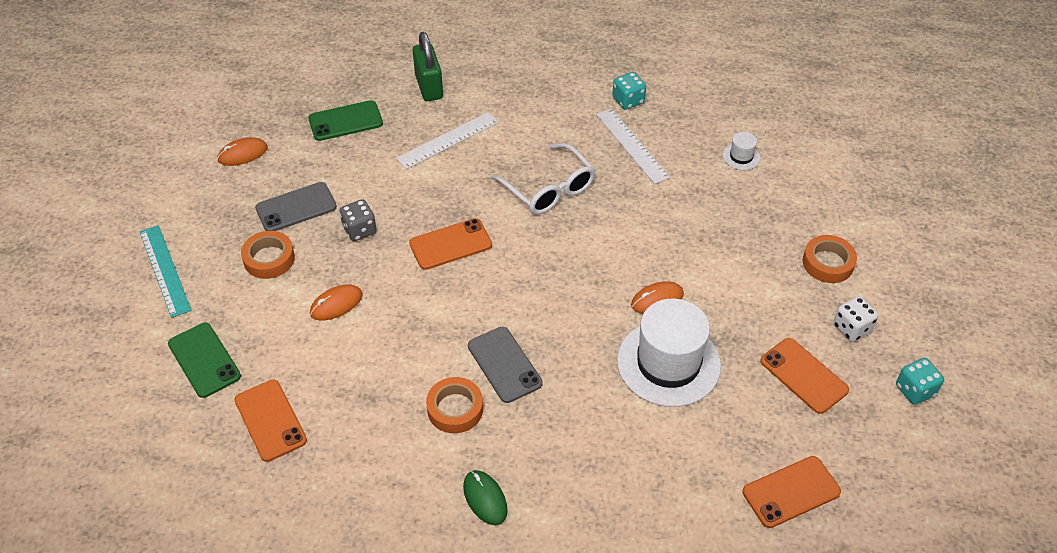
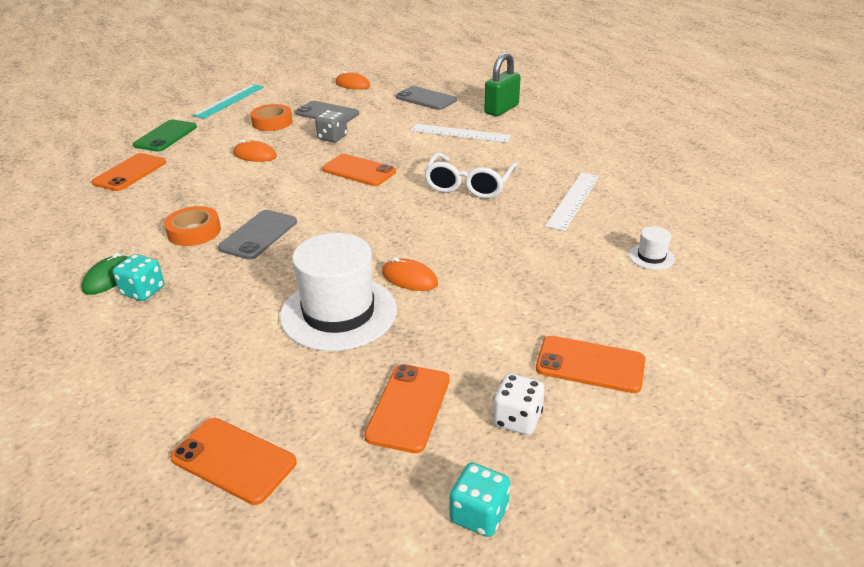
camera: 55 degrees right, 15 degrees down
green phone [308,100,383,141] -> grey phone [396,86,457,110]
turquoise dice [612,72,646,110] -> turquoise dice moved to [113,254,164,301]
orange tape [803,235,857,283] -> orange phone [536,336,645,393]

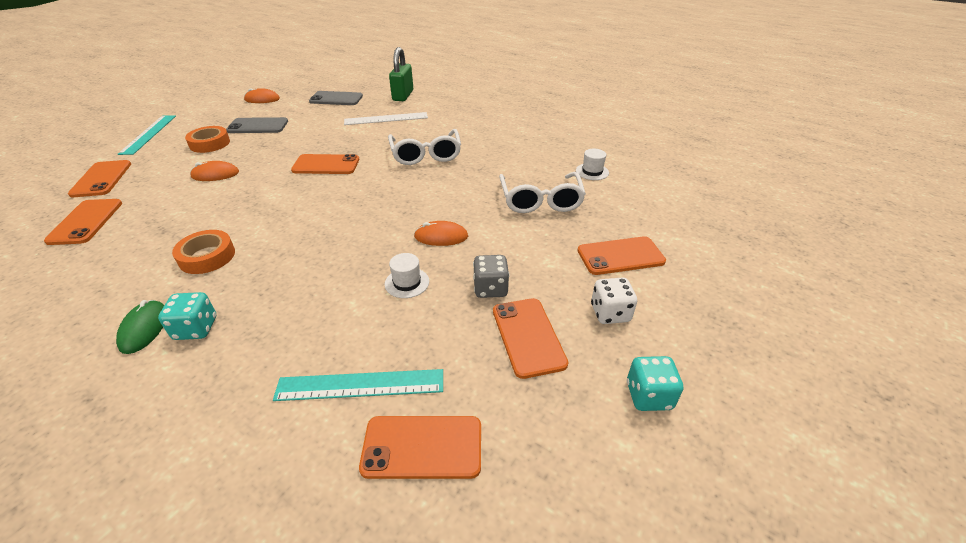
camera: 30 degrees left, 5 degrees up
green phone [133,120,197,152] -> orange phone [68,160,131,197]
grey phone [218,210,297,260] -> none
white hat [280,233,397,351] -> white hat [385,253,429,298], size x0.42
grey dice [315,110,347,142] -> grey dice moved to [473,255,509,298]
white ruler [545,173,599,231] -> none
none -> turquoise ruler [273,369,443,401]
none -> white glasses [499,172,586,213]

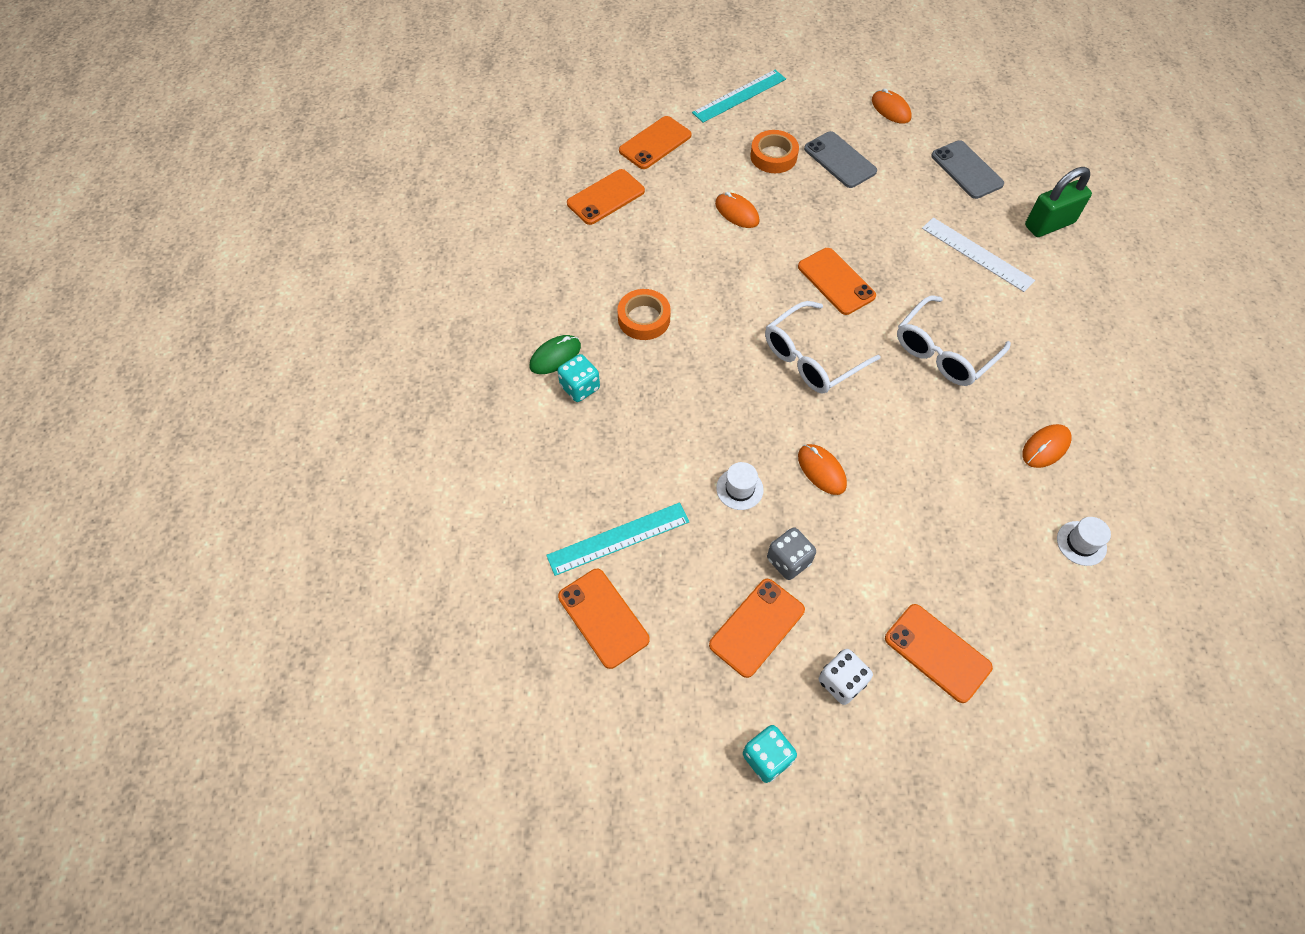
camera: 55 degrees right, 20 degrees up
turquoise ruler [273,369,443,401] -> turquoise ruler turned 75 degrees counterclockwise [546,503,689,576]
white glasses [499,172,586,213] -> white glasses moved to [765,301,881,394]
none -> orange mouse [1022,424,1072,468]

